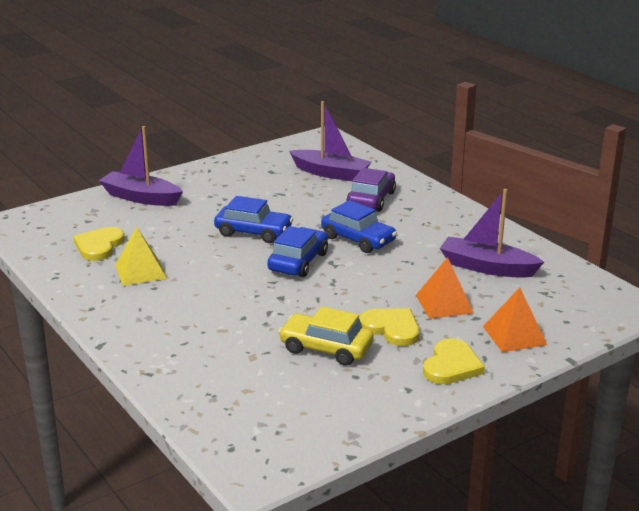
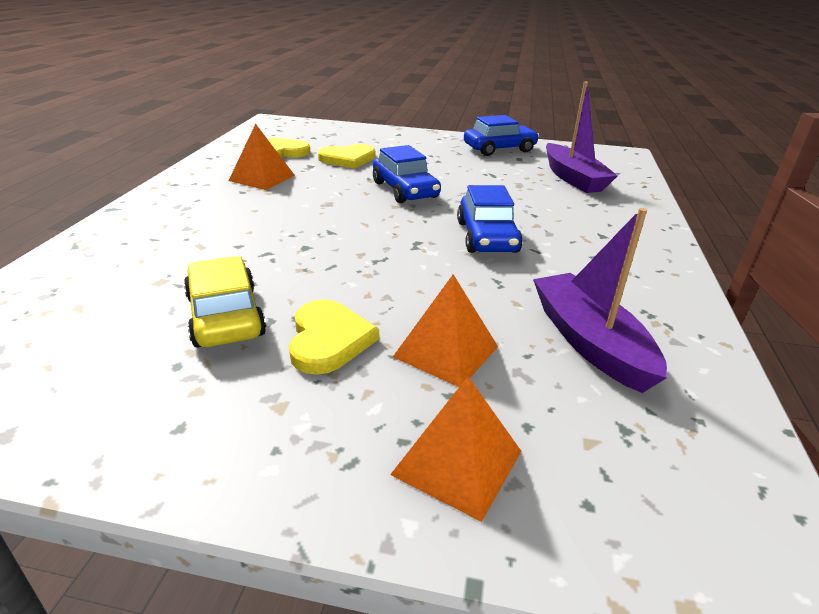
camera: 45 degrees right, 5 degrees up
purple boat [99,126,183,206] -> none
yellow pyramid [115,226,167,286] -> orange pyramid [229,124,295,190]
blue car [267,226,328,277] -> blue car moved to [464,115,539,156]
purple car [346,168,396,212] -> none
yellow heart [423,338,485,384] -> yellow heart moved to [318,144,375,169]

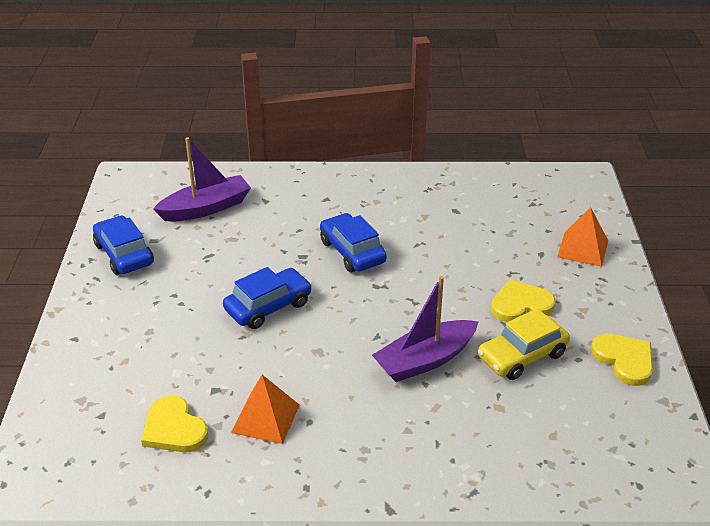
camera: 100 degrees left, 5 degrees up
yellow heart [318,144,375,169] -> yellow heart moved to [591,334,653,386]
orange pyramid [393,274,498,387] -> none
blue car [457,185,523,253] -> blue car turned 105 degrees counterclockwise [320,213,387,272]
purple boat [533,208,667,393] -> purple boat moved to [372,276,479,382]

